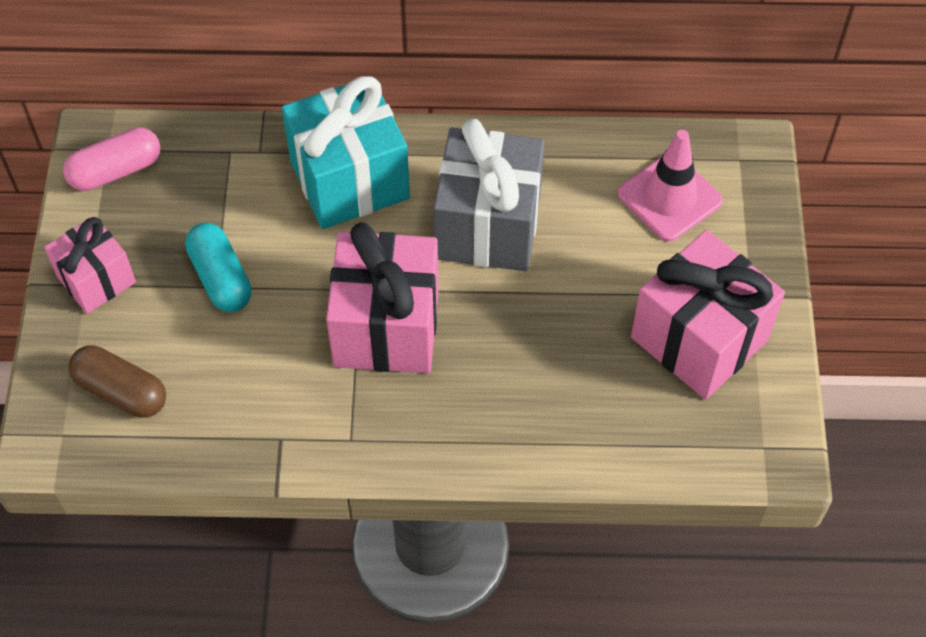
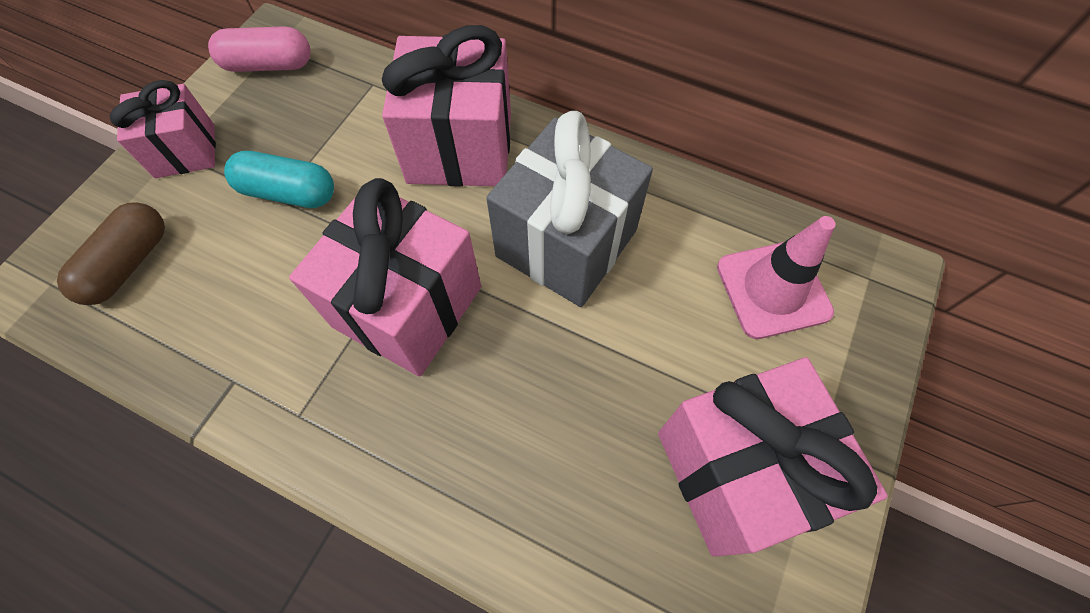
camera: 25 degrees right, 5 degrees up
brown capsule [68,345,166,418] -> brown capsule turned 60 degrees clockwise [57,202,165,305]
turquoise capsule [185,223,252,312] -> turquoise capsule turned 75 degrees counterclockwise [224,151,334,208]
turquoise gift [282,76,410,229] -> pink gift [382,25,511,187]

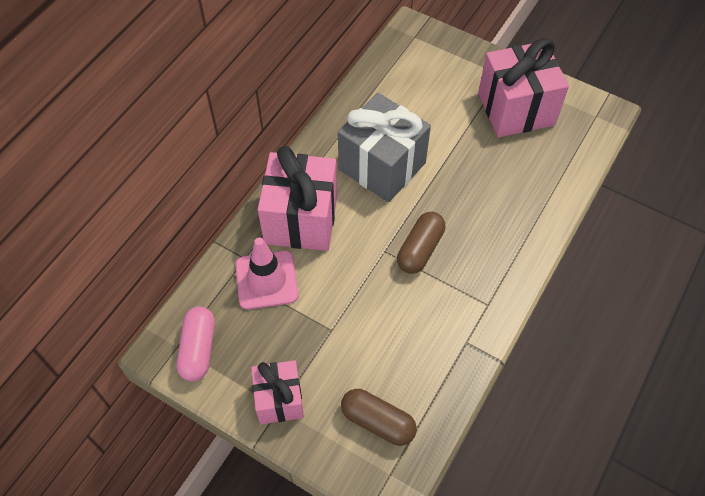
camera: 85 degrees left, 5 degrees down
turquoise capsule [224,151,334,208] -> none
pink gift [289,178,481,377] -> brown capsule [397,212,445,274]
pink traffic cone [717,216,836,339] -> pink traffic cone moved to [235,238,299,310]

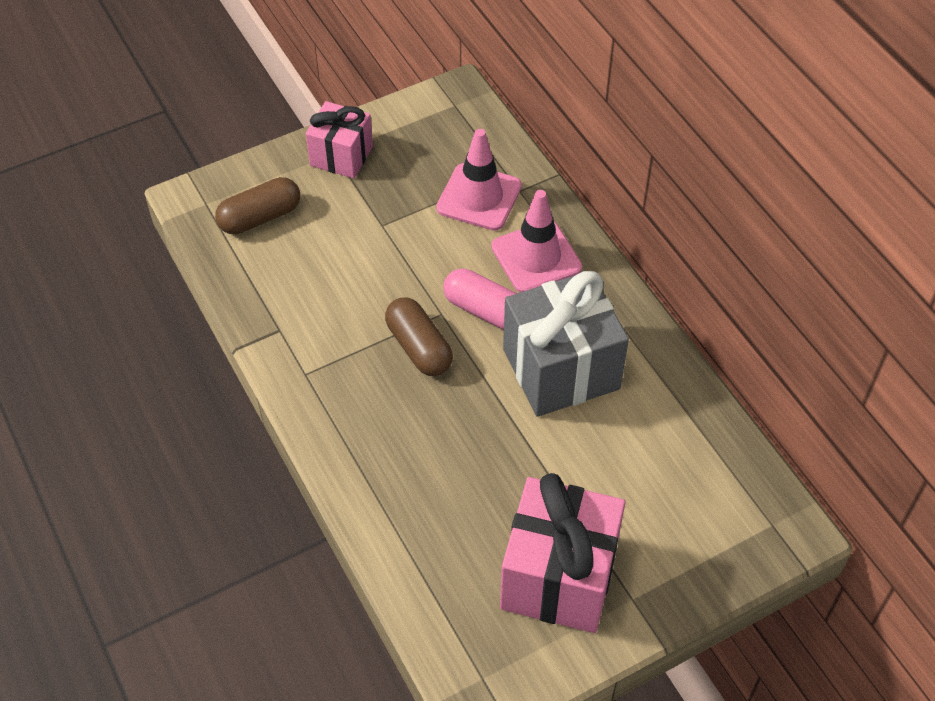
camera: 120 degrees right, 5 degrees down
pink capsule [177,307,215,381] -> pink capsule moved to [443,269,517,330]
pink gift [258,146,337,251] -> pink traffic cone [491,190,582,292]

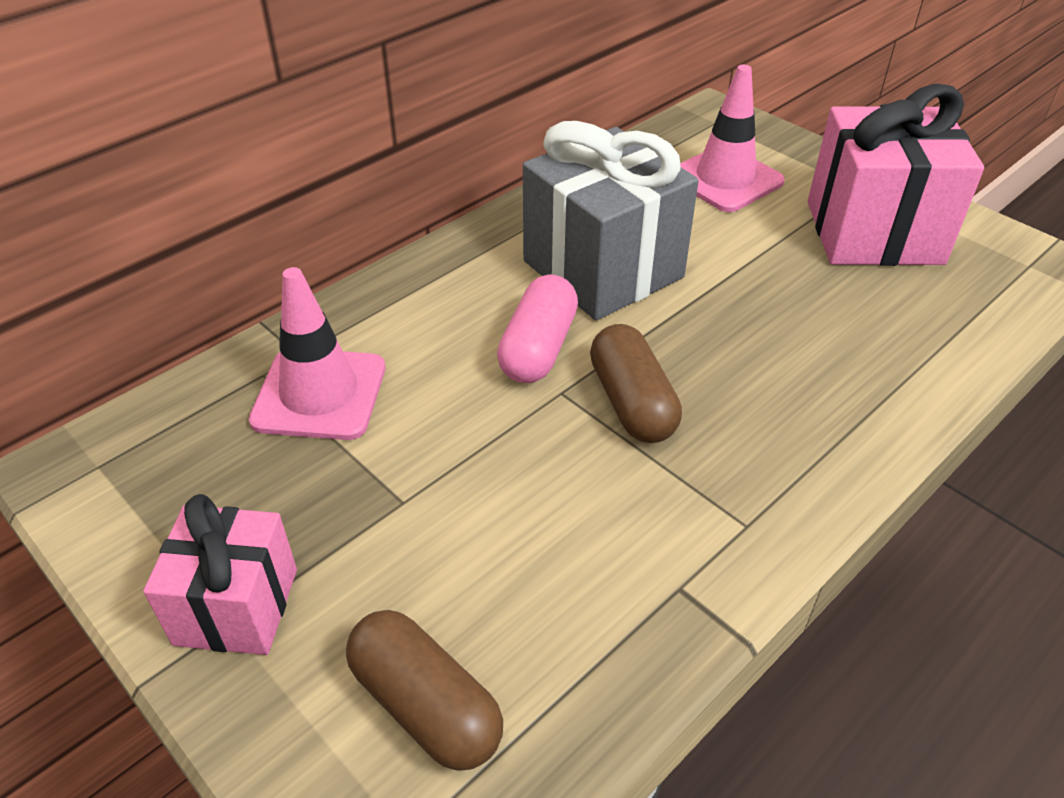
camera: 105 degrees left, 10 degrees down
brown capsule [385,297,453,376] -> brown capsule turned 60 degrees counterclockwise [590,324,682,443]
pink traffic cone [491,190,582,292] -> pink traffic cone moved to [680,65,785,212]

